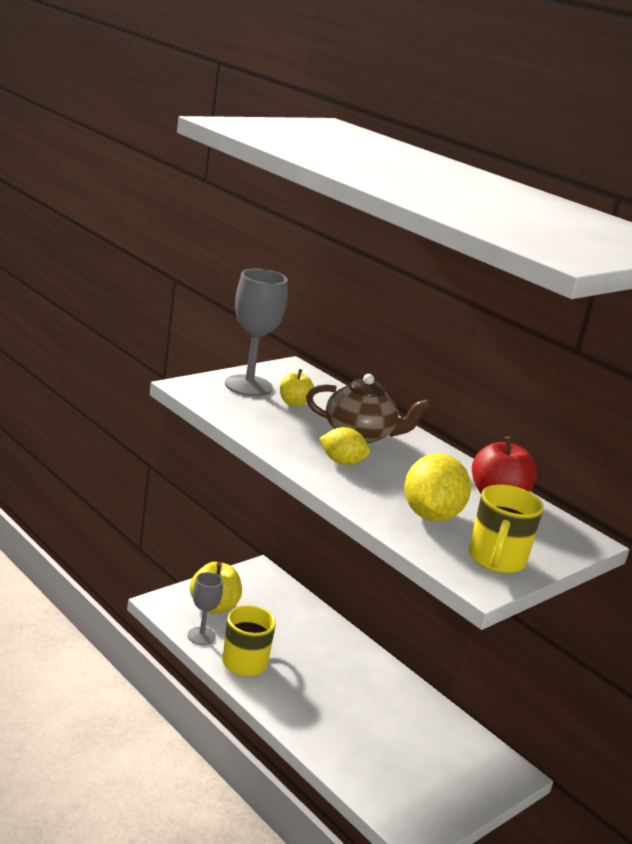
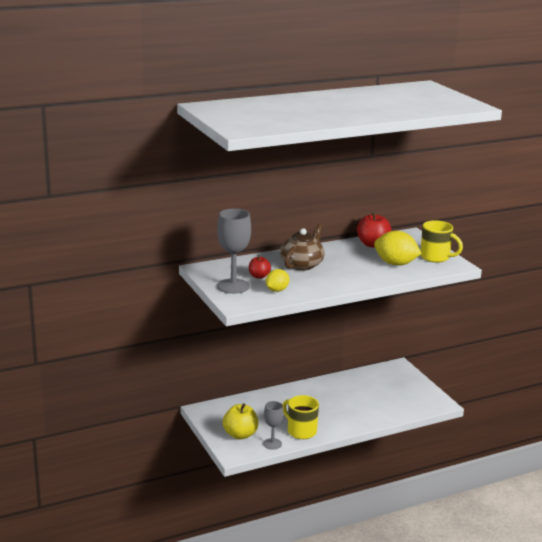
camera: 70 degrees left, 0 degrees up
yellow apple [280,369,314,407] -> red apple [249,255,271,279]
yellow lemon [319,427,370,465] -> yellow lemon moved to [266,269,289,292]

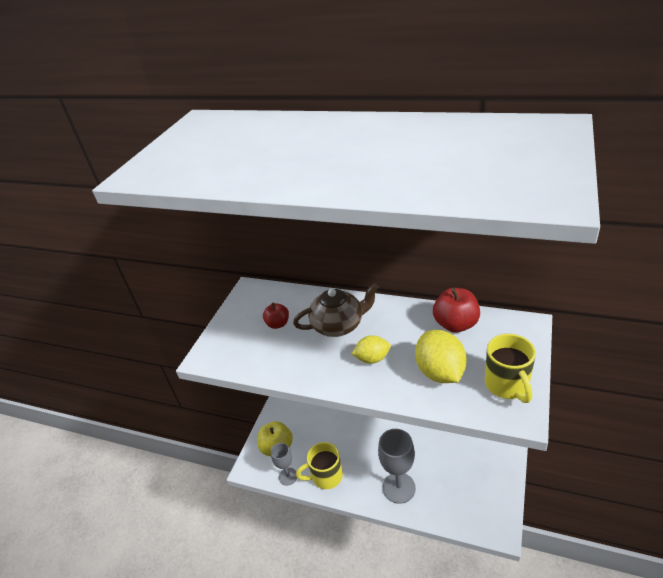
camera: 50 degrees right, 15 degrees up
grey goblet [217,208,251,294] -> grey goblet moved to [378,429,416,504]
yellow lemon [266,269,289,292] -> yellow lemon moved to [351,335,391,364]
yellow mug [283,395,319,439] -> yellow mug turned 105 degrees counterclockwise [296,442,343,489]

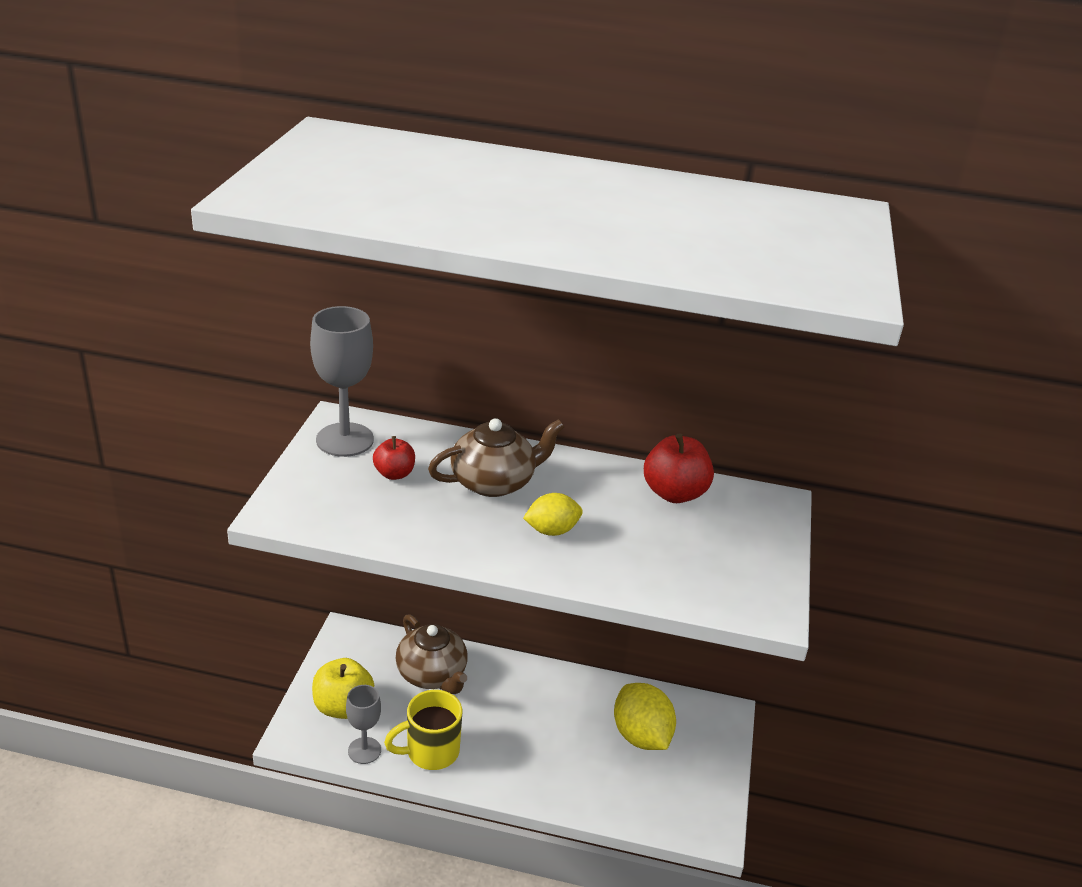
camera: 15 degrees left, 5 degrees down
grey goblet [378,429,416,504] -> grey goblet moved to [310,306,374,457]
yellow lemon [415,330,467,383] -> yellow lemon moved to [614,683,676,750]
yellow mug [485,334,536,403] -> none
none -> brown teapot [395,614,468,694]

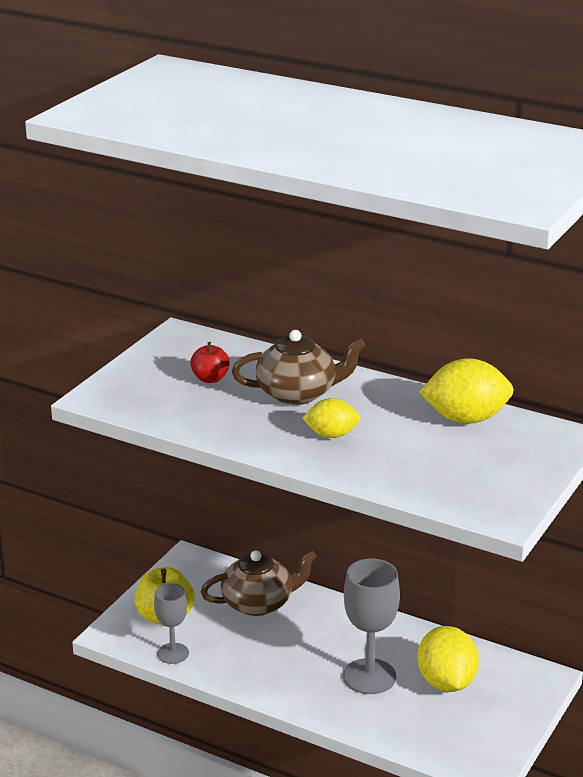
camera: 20 degrees right, 5 degrees down
grey goblet [310,306,374,457] -> grey goblet moved to [343,559,400,694]
yellow mug [384,690,462,770] -> none
brown teapot [395,614,468,694] -> brown teapot turned 90 degrees counterclockwise [201,550,317,616]
red apple [644,433,714,503] -> yellow lemon [419,358,514,424]

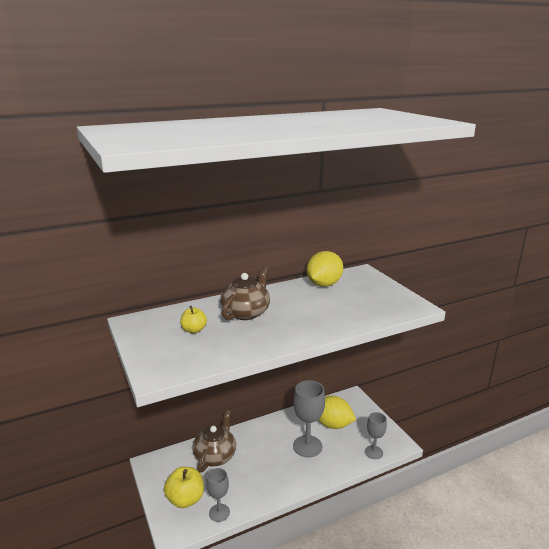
camera: 55 degrees left, 5 degrees down
red apple [190,342,230,383] -> yellow apple [180,306,207,333]
yellow lemon [302,398,360,438] -> none
none -> grey goblet [365,412,387,459]

